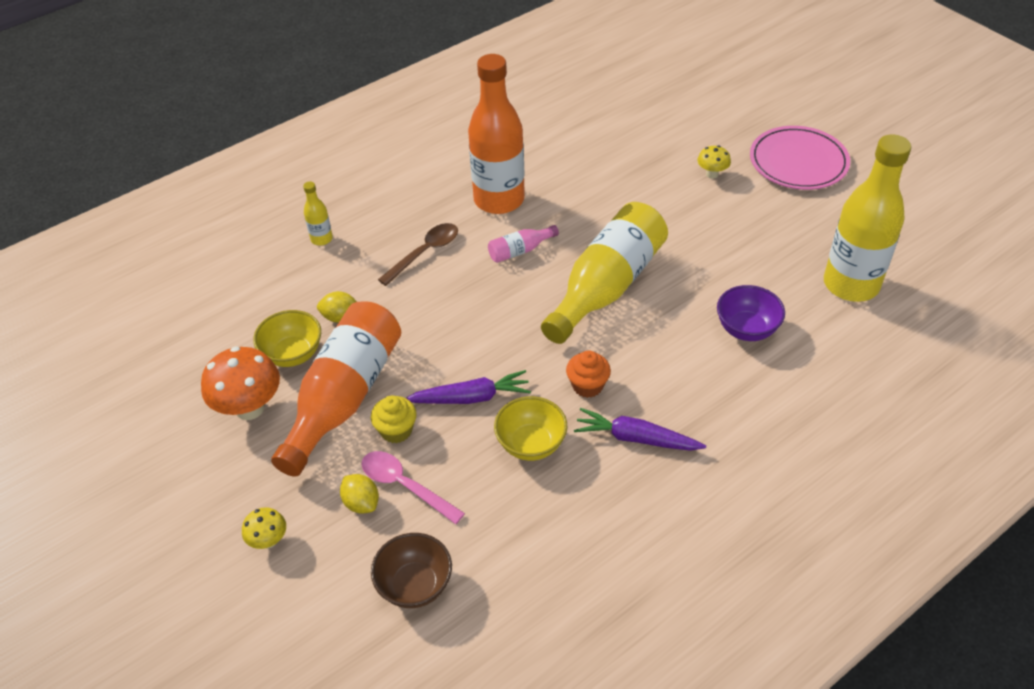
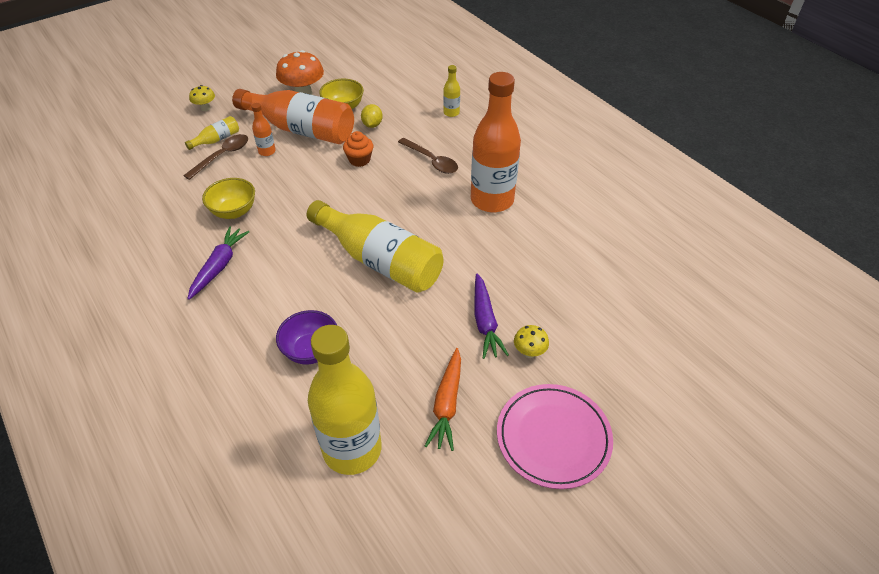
camera: 90 degrees right, 0 degrees up
yellow lemon [340,474,379,514] -> yellow bottle [185,116,239,150]
pink spoon [361,451,465,524] -> brown spoon [183,134,248,180]
yellow cupcake [371,396,417,443] -> orange bottle [251,103,276,156]
brown bowl [371,533,452,608] -> none
purple carrot [406,370,531,404] -> purple carrot moved to [475,274,509,359]
pink bottle [488,225,559,263] -> none
orange cupcake [566,351,611,398] -> orange cupcake moved to [343,131,373,167]
none -> orange carrot [425,348,461,451]

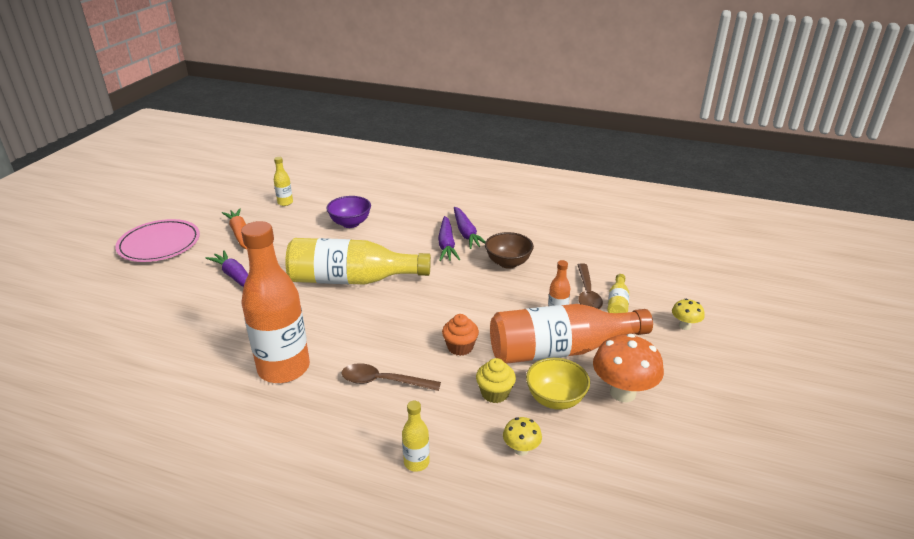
camera: 145 degrees right, 15 degrees down
yellow bowl [202,178,255,219] -> brown bowl [485,232,534,269]
yellow bottle [308,325,382,475] -> yellow bottle [274,157,293,206], size x0.42
yellow lemon [361,104,383,128] -> yellow cupcake [476,358,516,403]
yellow mushroom [514,325,549,358] -> yellow mushroom moved to [503,417,542,456]
none -> purple carrot [438,216,460,261]

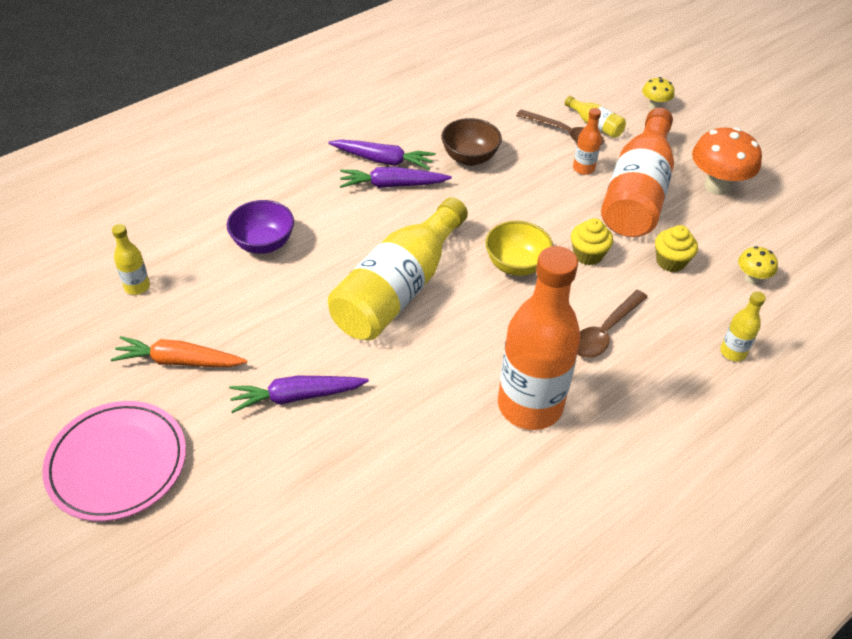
camera: 60 degrees left, 15 degrees up
purple carrot [438,216,460,261] -> purple carrot turned 150 degrees clockwise [340,167,452,188]
orange cupcake [442,314,479,356] -> yellow cupcake [571,218,613,265]
yellow bowl [526,358,590,410] -> yellow bowl moved to [485,221,553,276]

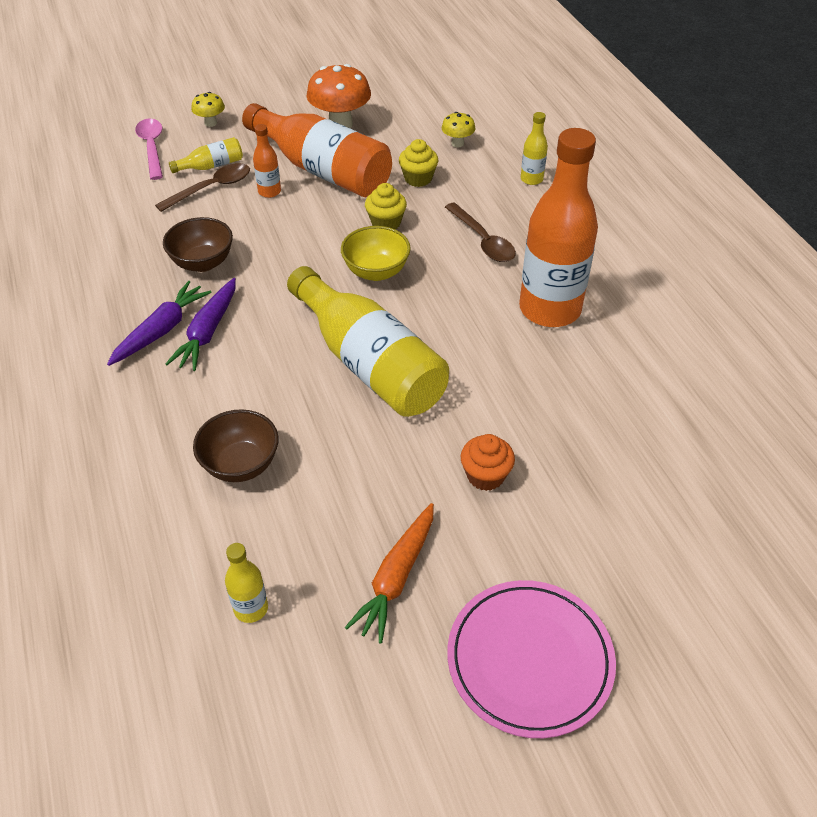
camera: 70 degrees left, 0 degrees up
purple bowl [227,200,294,254] -> brown bowl [193,409,278,482]
purple carrot [229,376,369,413] -> orange cupcake [461,434,515,491]
none -> pink spoon [135,118,163,180]

